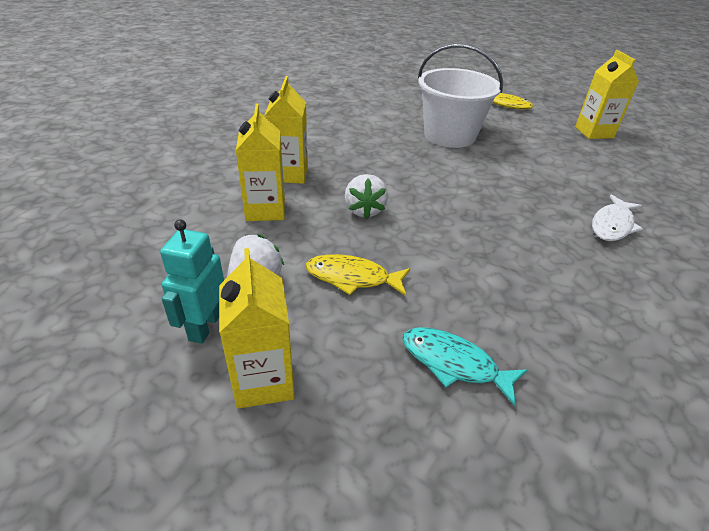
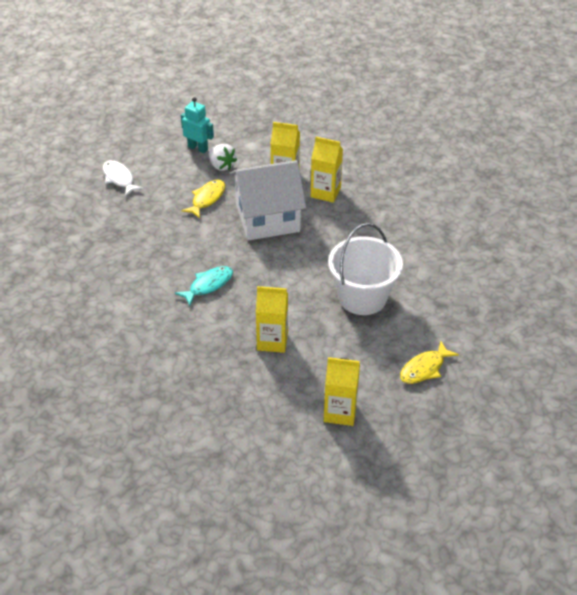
camera: 110 degrees right, 5 degrees up
yellow carton [219,248,295,409] -> yellow carton moved to [256,286,288,353]
white strawberry [345,174,388,219] -> white house [230,160,306,240]
turquoise fish [402,327,528,406] -> turquoise fish moved to [175,266,233,306]
white fish [592,194,643,241] -> white fish moved to [103,160,144,196]

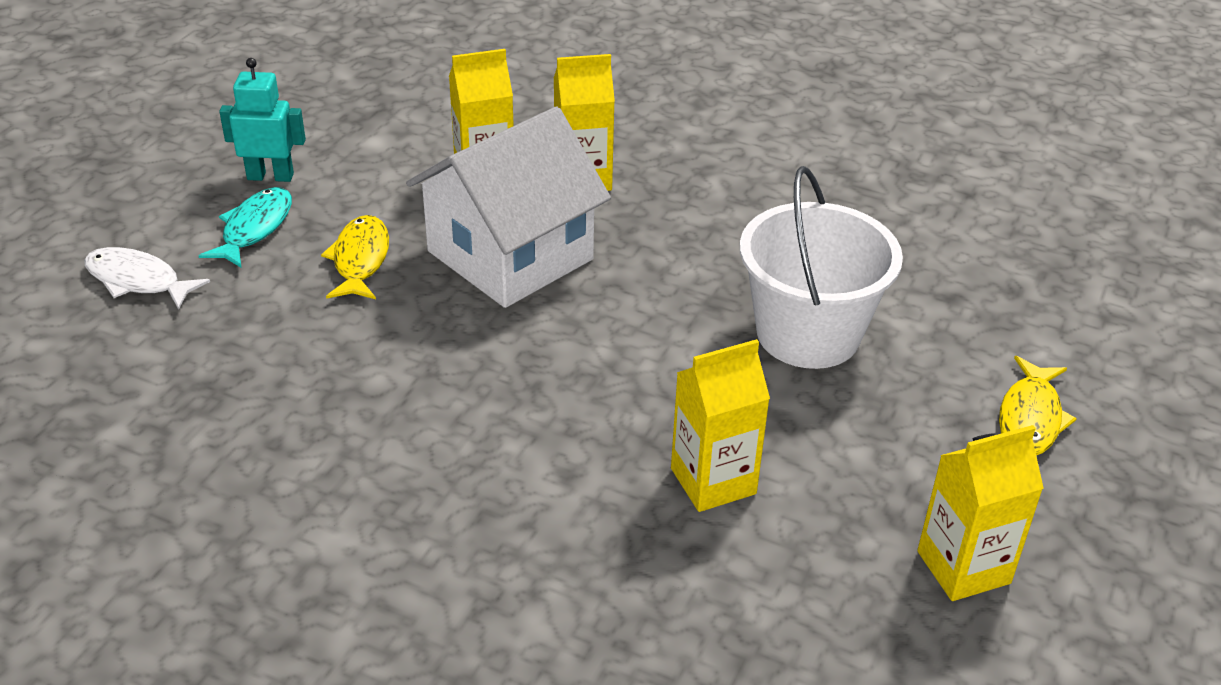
camera: 30 degrees left, 5 degrees down
turquoise fish [175,266,233,306] -> turquoise fish moved to [198,187,292,268]
white strawberry [209,144,237,171] -> none

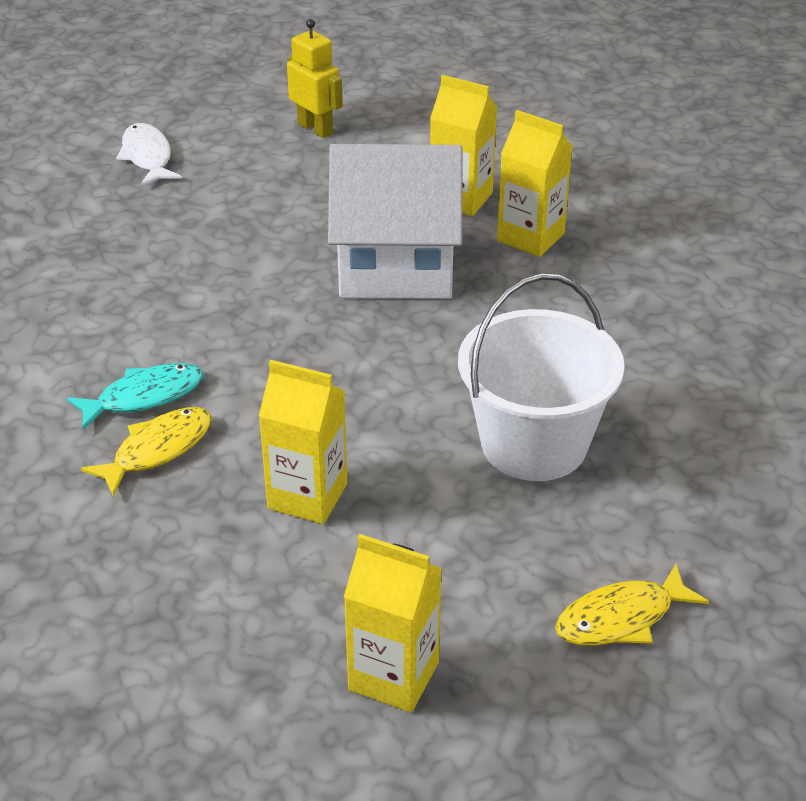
camera: 45 degrees right, 0 degrees up
turquoise fish [198,187,292,268] -> turquoise fish moved to [66,363,204,430]
turquoise robot [219,58,306,182] -> yellow robot [287,19,343,138]
yellow fish [321,215,389,299] -> yellow fish moved to [81,407,212,496]

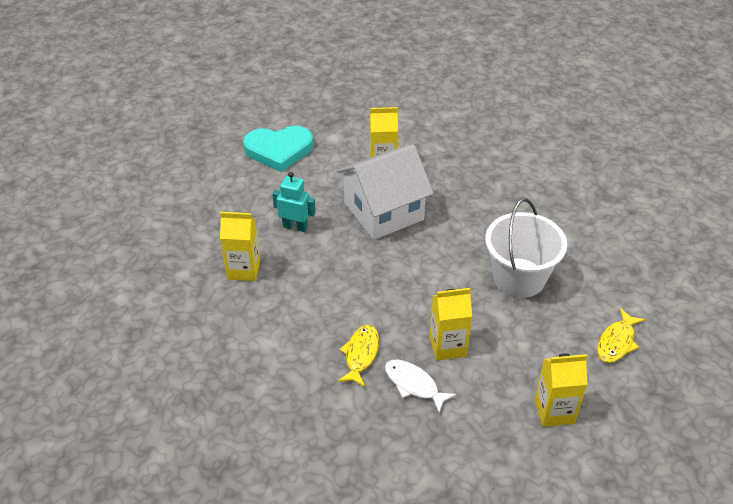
camera: 30 degrees left, 5 degrees up
turquoise fish [66,363,204,430] -> none
white fish [116,123,182,186] -> white fish moved to [385,360,456,413]
yellow robot [287,19,343,138] -> turquoise heart [243,126,313,172]
yellow carton [497,110,573,257] -> yellow carton moved to [220,212,260,281]
none -> turquoise robot [272,172,316,232]

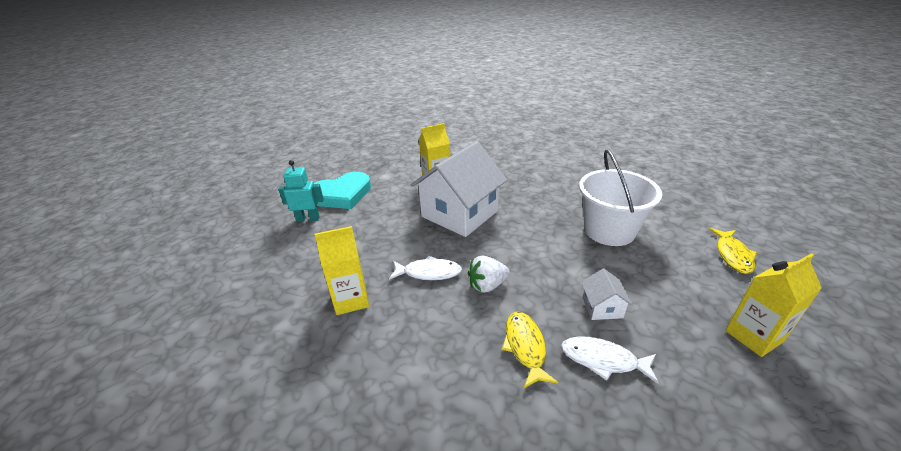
camera: 20 degrees left, 10 degrees down
turquoise robot [272,172,316,232] -> turquoise robot moved to [278,160,324,222]
yellow carton [430,288,472,361] -> white house [581,269,633,320]
none -> white fish [389,256,462,280]
none -> white strawberry [468,256,510,293]

